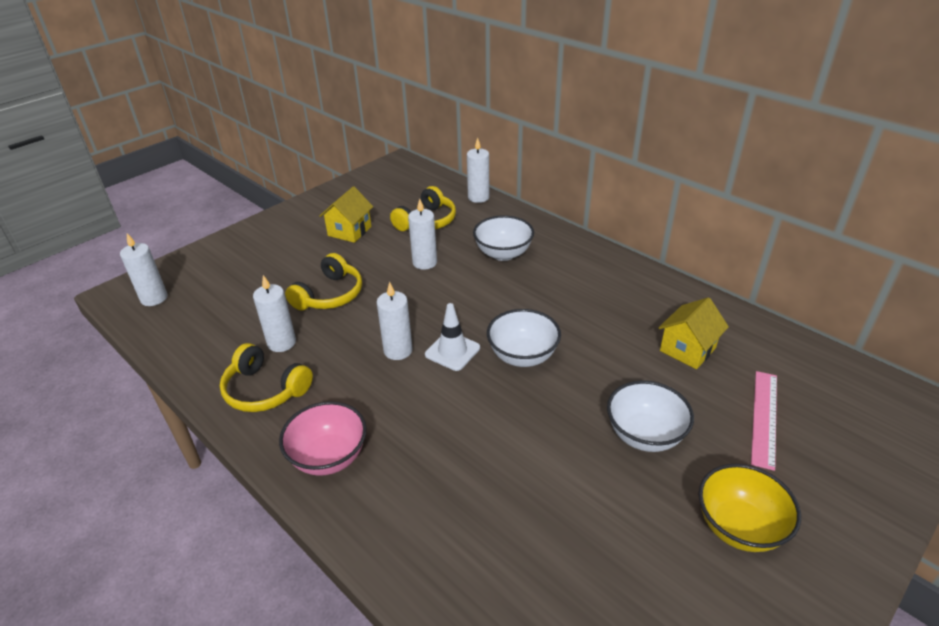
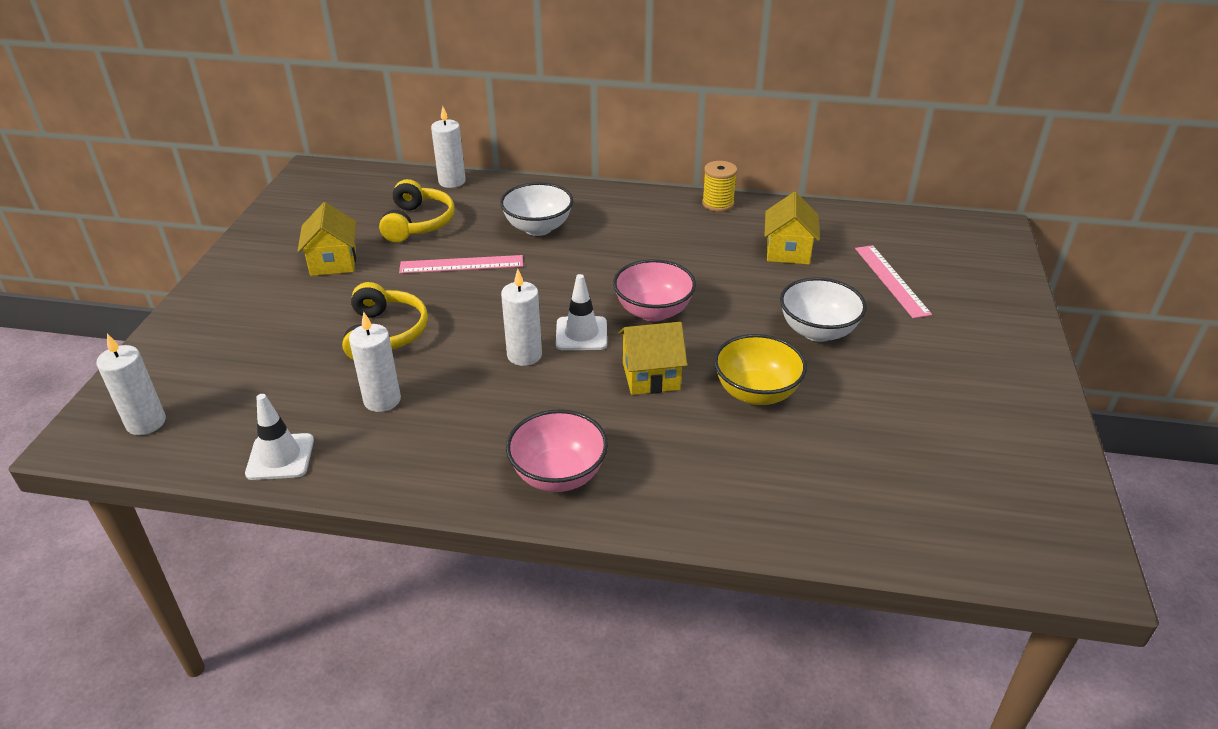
camera: 35 degrees left, 0 degrees up
yellow headphones [220,343,313,412] -> none
white candle [408,199,437,270] -> pink ruler [399,255,523,273]
white bowl [487,309,561,367] -> pink bowl [613,259,696,322]
yellow bowl [699,464,801,552] -> yellow bowl moved to [714,334,807,405]
none -> white traffic cone [245,394,314,480]
none -> yellow house [619,322,687,395]
none -> yellow spool [702,161,737,212]

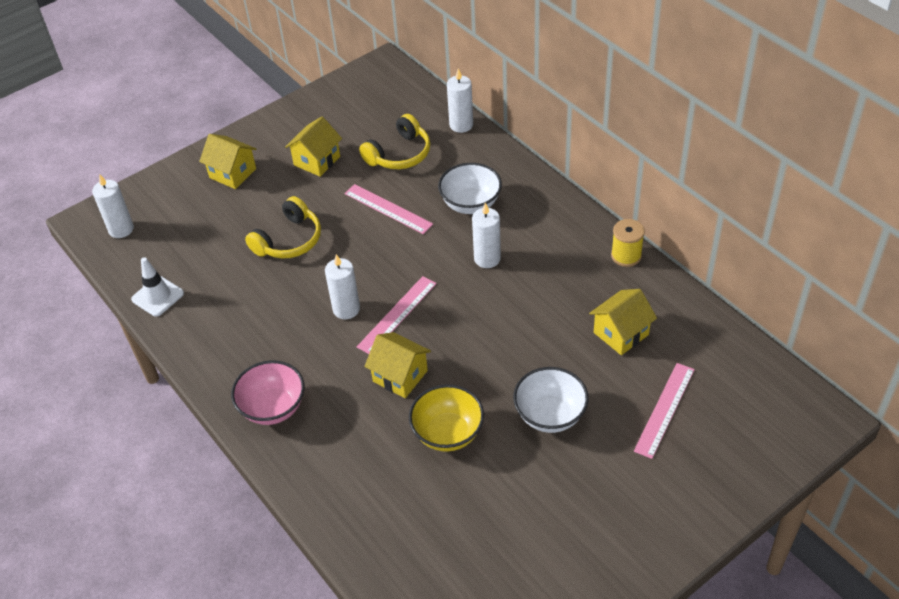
camera: 45 degrees right, 10 degrees up
white candle [349,312,401,412] -> white candle moved to [472,203,501,268]
white traffic cone [556,274,607,350] -> pink ruler [357,276,437,354]
pink bowl [613,259,696,322] -> none
none -> yellow house [199,134,256,189]

